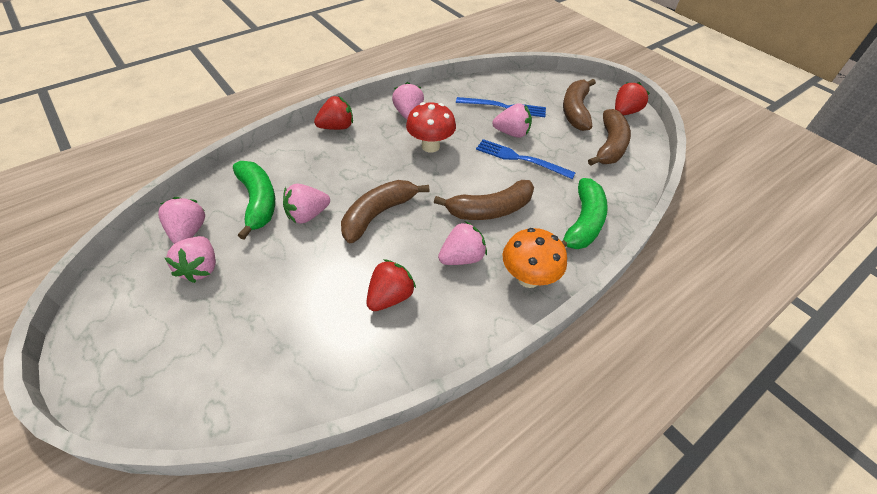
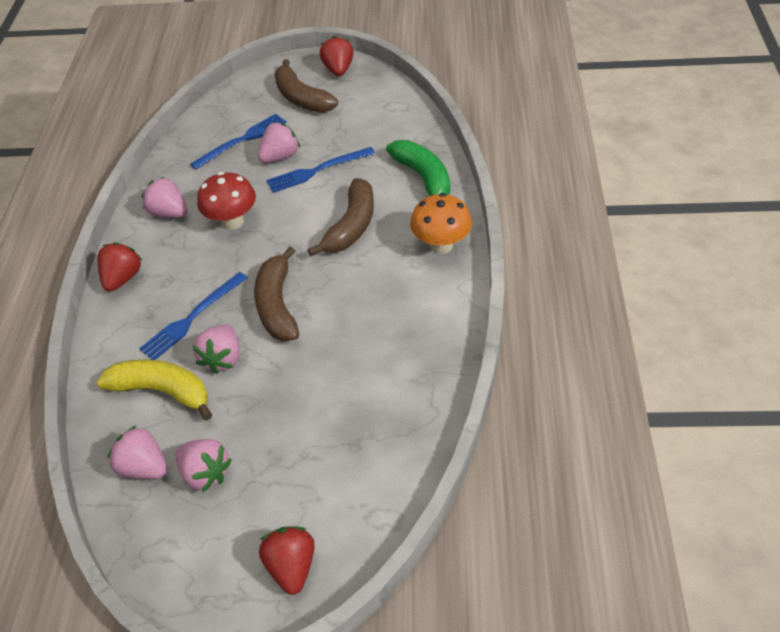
camera: 45 degrees left, 0 degrees up
green banana [233,161,275,240] -> yellow banana [97,359,212,421]
red strawberry [366,259,416,311] -> red strawberry moved to [259,526,315,595]
pink strawberry [438,221,487,265] -> none
brown banana [588,109,631,166] -> none
none -> blue fork [139,272,247,360]

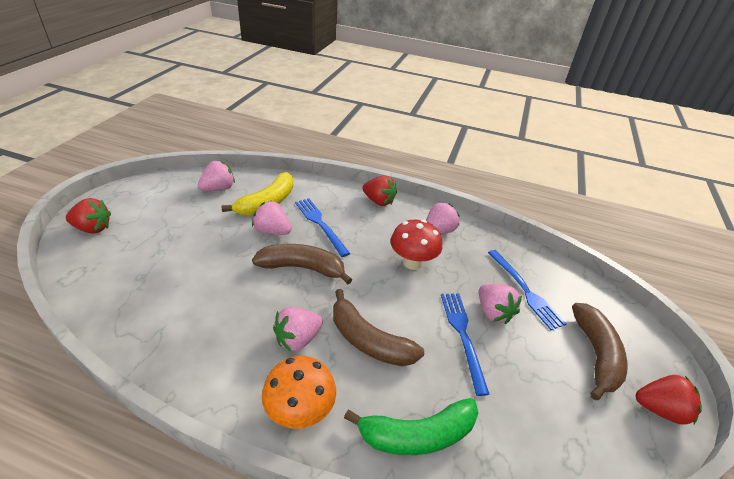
camera: 100 degrees right, 10 degrees down
pink strawberry [175,439,232,492] -> pink strawberry moved to [273,307,323,352]
brown banana [274,59,338,112] -> brown banana turned 120 degrees clockwise [572,303,628,400]

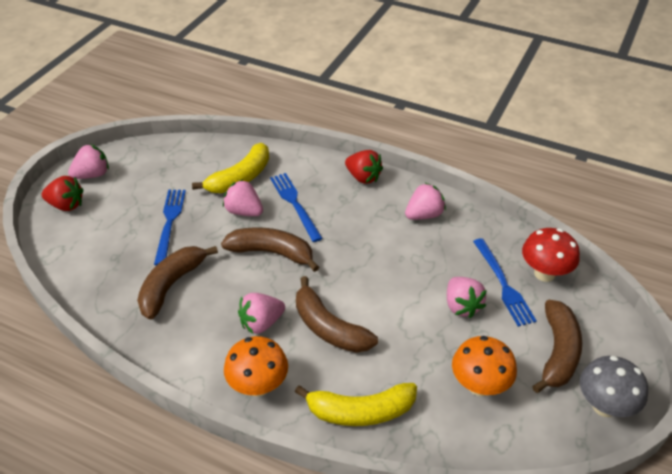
camera: 10 degrees right, 5 degrees up
pink strawberry [198,161,235,191] -> pink strawberry moved to [68,144,109,179]
green banana [344,398,478,455] -> yellow banana [295,383,417,426]
red mushroom [390,220,442,270] -> red mushroom moved to [522,228,580,282]
blue fork [441,293,489,396] -> blue fork moved to [154,190,186,266]
red strawberry [636,375,702,425] -> grey mushroom [580,356,648,417]
none -> brown banana [137,246,218,319]
none -> orange mushroom [452,336,517,396]

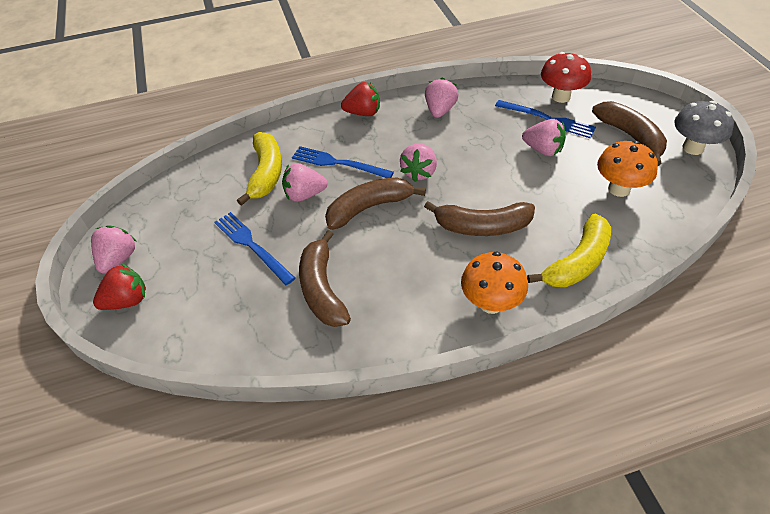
camera: 40 degrees left, 5 degrees up
pink strawberry [238,293,285,334] -> pink strawberry moved to [400,144,437,182]

